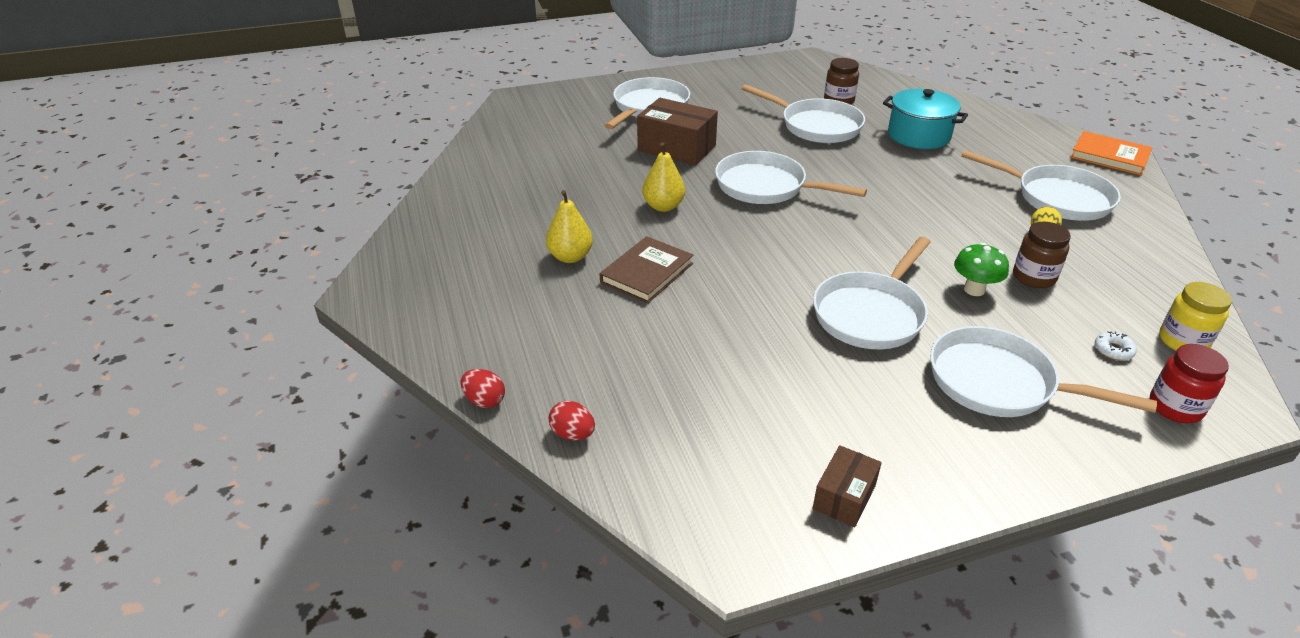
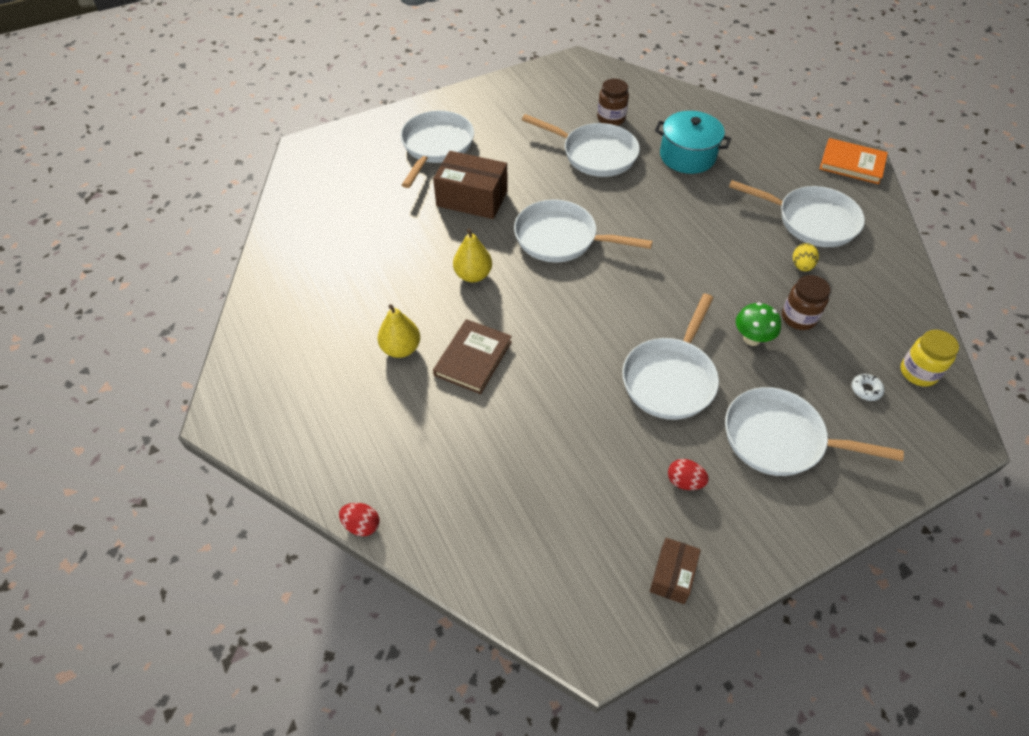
camera: 10 degrees left, 15 degrees up
red egg [549,401,595,440] -> red egg moved to [668,459,709,490]
red jar [1150,344,1229,423] -> none

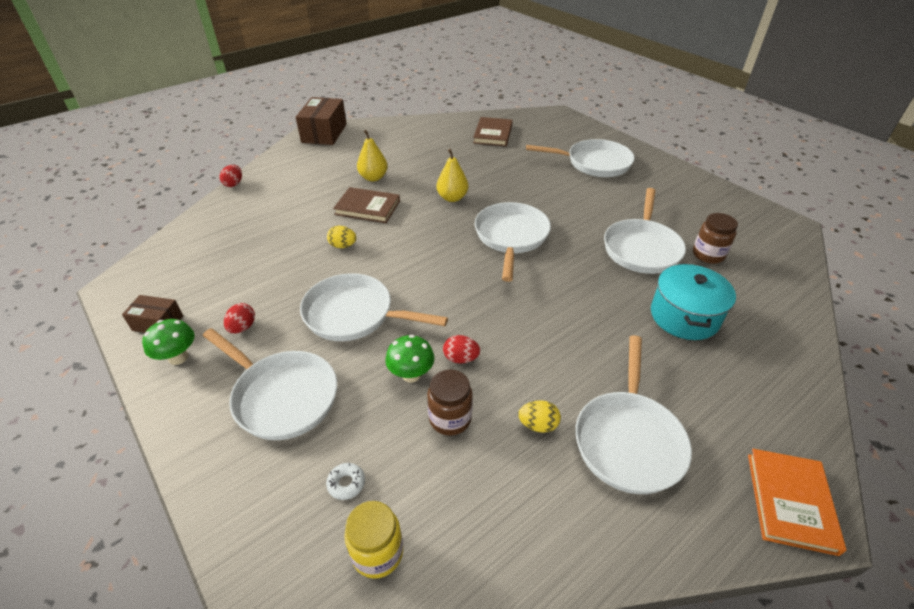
camera: 80 degrees right, 10 degrees down
brown box [433,151,508,219] -> brown box moved to [296,97,347,145]
white pan [725,387,904,476] -> white pan turned 120 degrees clockwise [203,328,337,440]
none -> green mushroom [142,319,195,365]
none -> yellow egg [327,226,357,248]
none -> red egg [443,335,480,364]
none -> brown book [473,117,513,146]

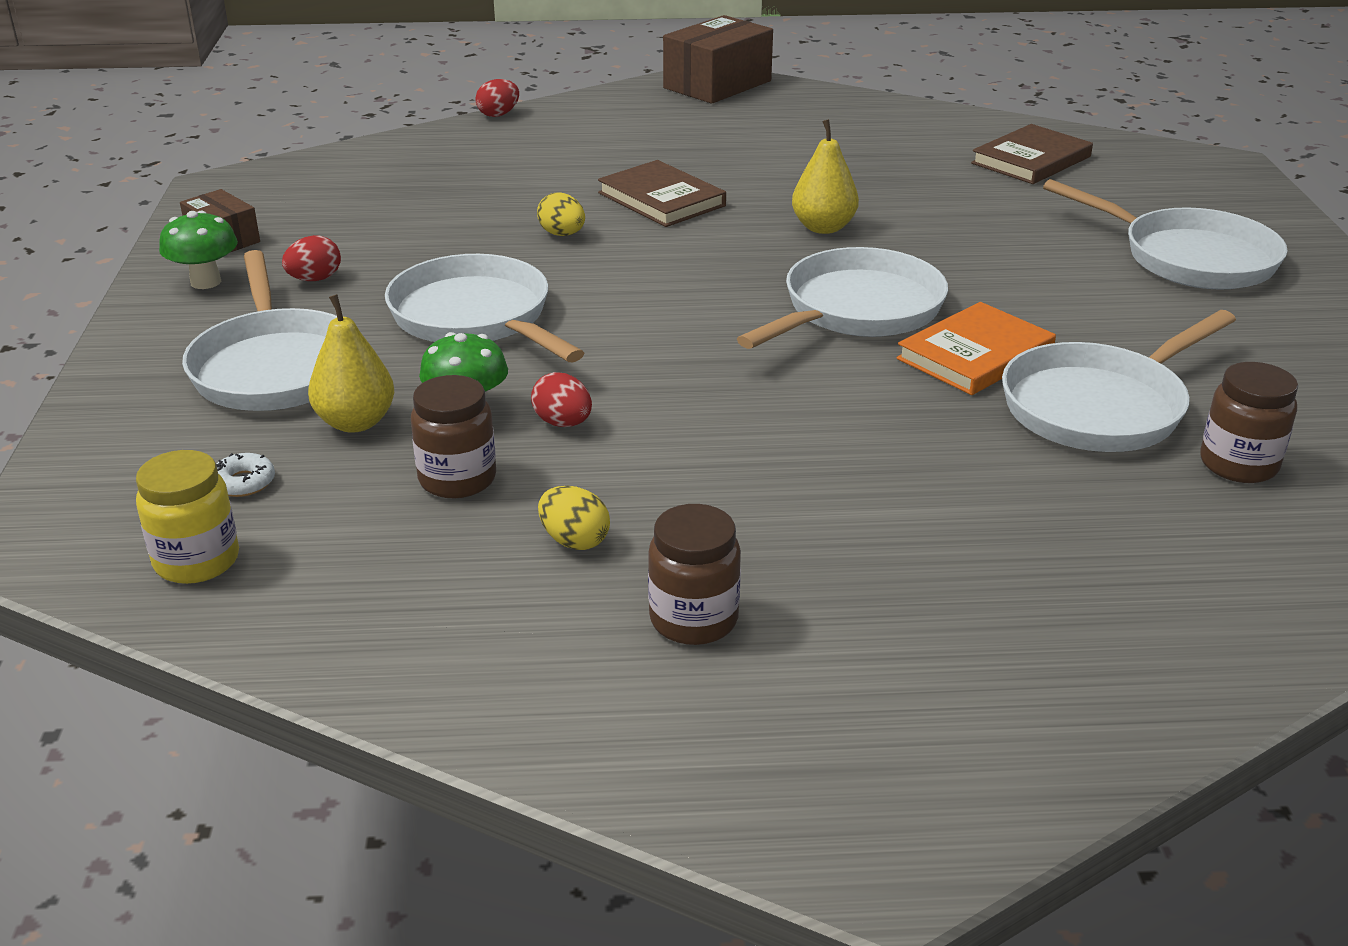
camera: 35 degrees right, 10 degrees down
yellow pear [357,130,388,181] -> yellow pear moved to [308,294,394,433]
white pan [575,335,692,494] -> brown jar [648,504,741,645]
turquoise pot [651,263,736,340] -> none
orange book [748,449,847,556] -> orange book moved to [897,302,1056,395]

